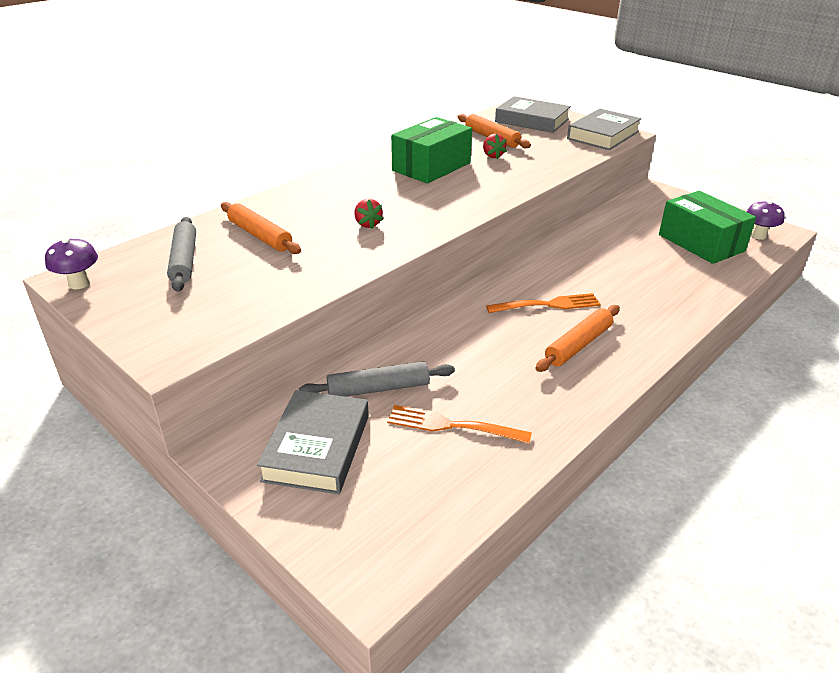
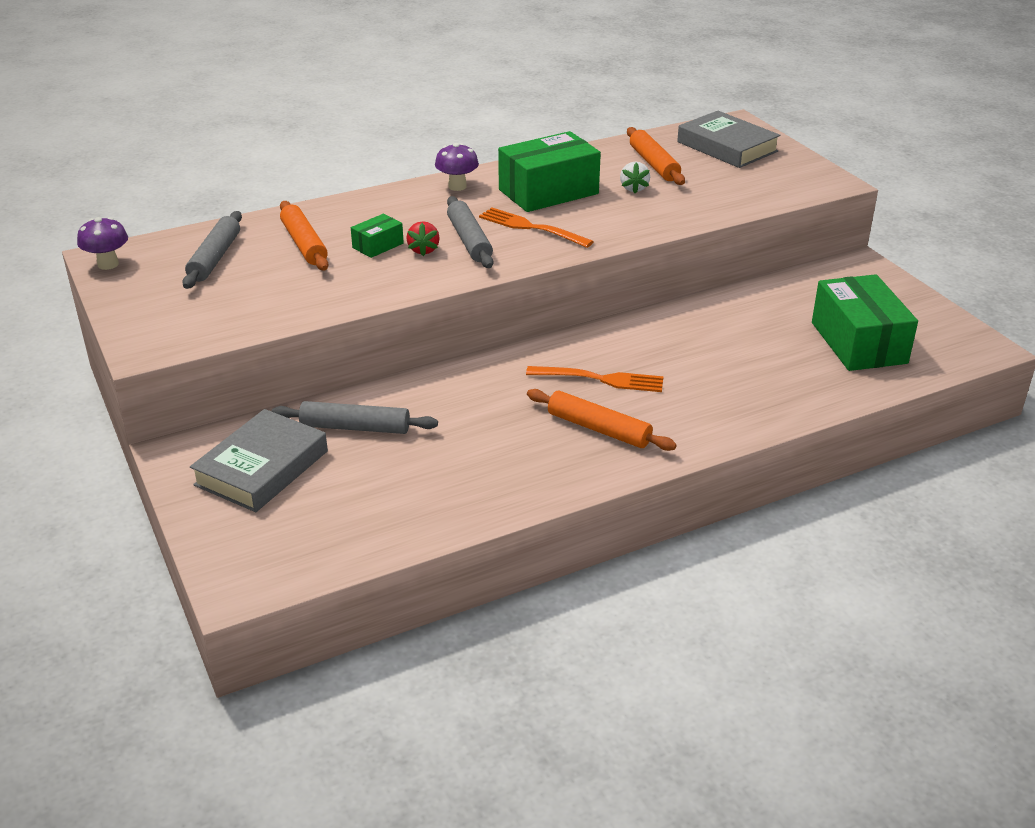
camera: 20 degrees right, 0 degrees up
orange fork [387,405,532,444] -> orange fork moved to [479,207,594,248]
red strawberry [483,134,507,159] -> white strawberry [620,162,650,193]
orange rolling pin [536,305,620,372] -> orange rolling pin turned 60 degrees clockwise [527,389,677,451]
grey book [567,109,642,150] -> none
purple mushroom [747,200,785,240] -> purple mushroom moved to [435,143,479,191]
none -> green box [351,214,404,258]
none -> grey rolling pin [447,196,493,268]

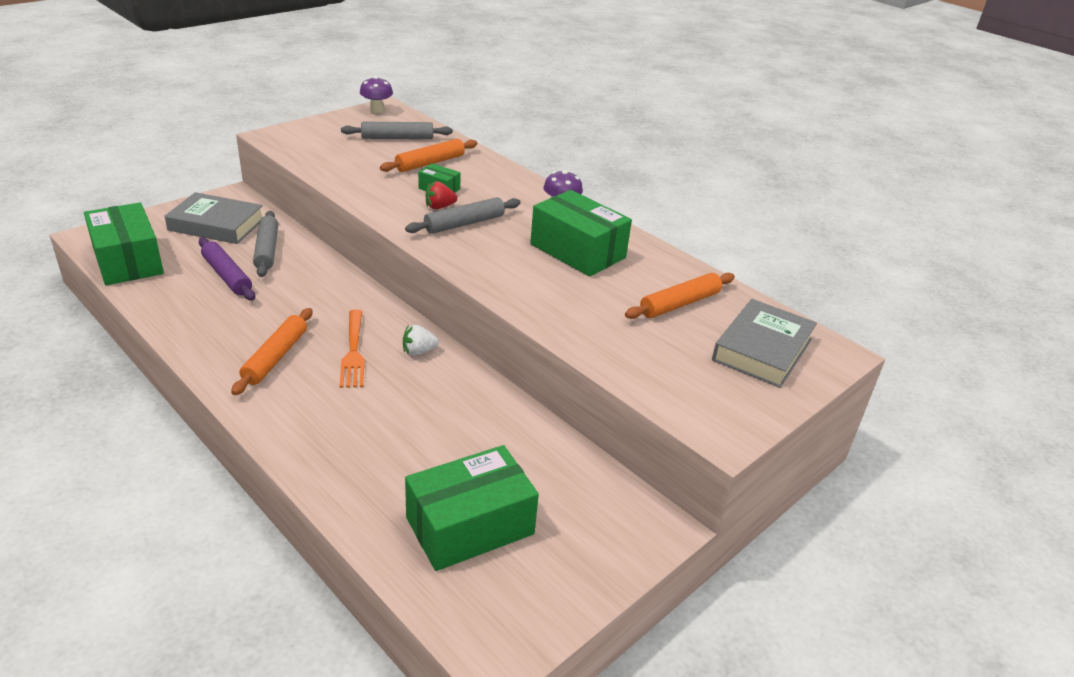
camera: 70 degrees right, 0 degrees up
orange fork [479,207,594,248] -> none
white strawberry [620,162,650,193] -> white strawberry moved to [403,325,439,356]
none -> green box [84,203,164,285]
none -> purple rolling pin [199,238,255,301]

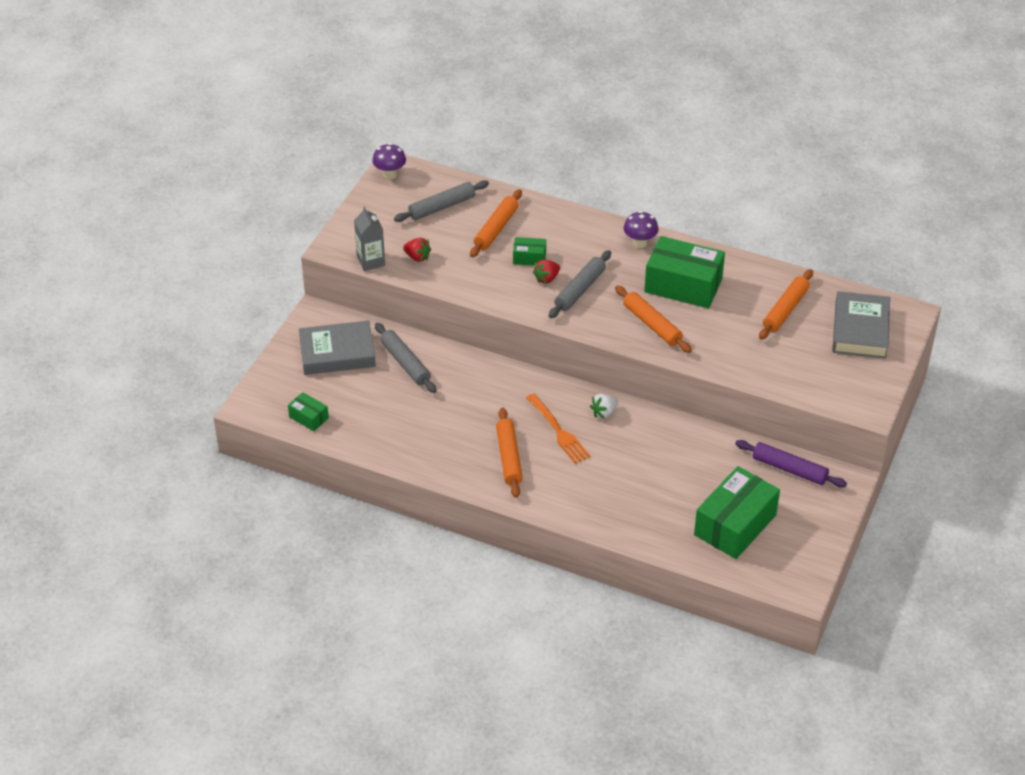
camera: 20 degrees left, 10 degrees up
green box [84,203,164,285] -> green box [288,392,329,431], size x0.47
purple rolling pin [199,238,255,301] -> purple rolling pin moved to [735,440,847,488]
none -> grey carton [354,206,385,271]
none -> red strawberry [403,238,431,262]
none -> orange rolling pin [615,285,692,353]

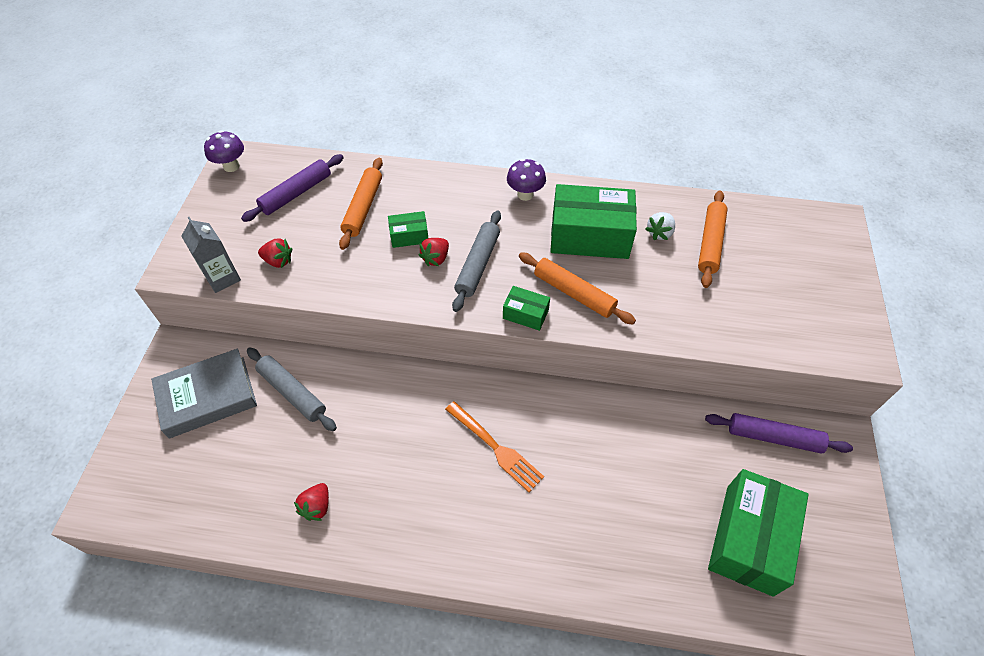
camera: 15 degrees left, 10 degrees up
green box [288,392,329,431] -> green box moved to [503,286,550,331]
grey rolling pin [394,180,489,222] -> purple rolling pin [241,154,344,222]
orange rolling pin [496,408,523,498] -> none
white strawberry [590,394,618,419] -> white strawberry moved to [646,212,675,240]
grey book [832,291,890,359] -> none
none -> red strawberry [294,483,329,521]

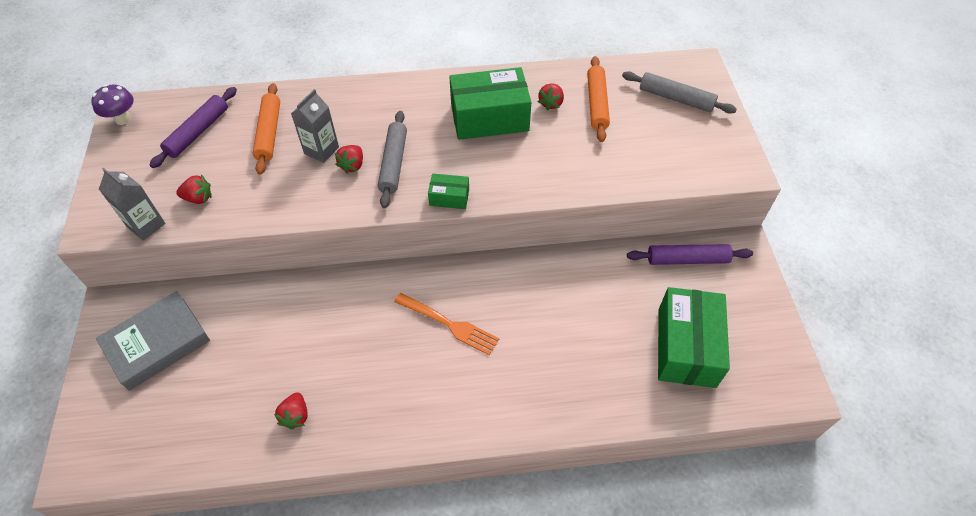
camera: 15 degrees left, 0 degrees up
grey rolling pin [247,348,337,431] -> grey rolling pin moved to [622,71,737,114]
green box [388,211,428,248] -> grey carton [291,89,339,163]
purple mushroom [507,159,546,201] -> none
orange rolling pin [519,253,636,324] -> none
white strawberry [646,212,675,240] -> red strawberry [538,83,564,111]

